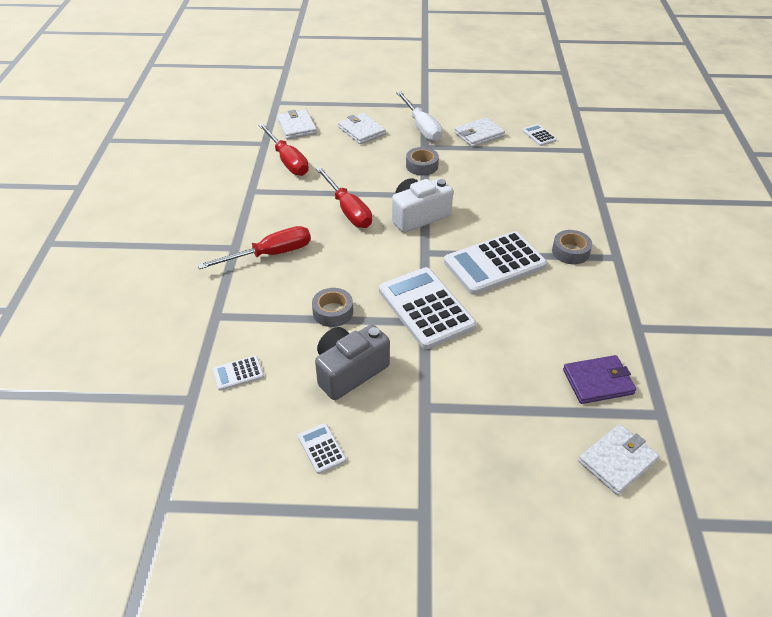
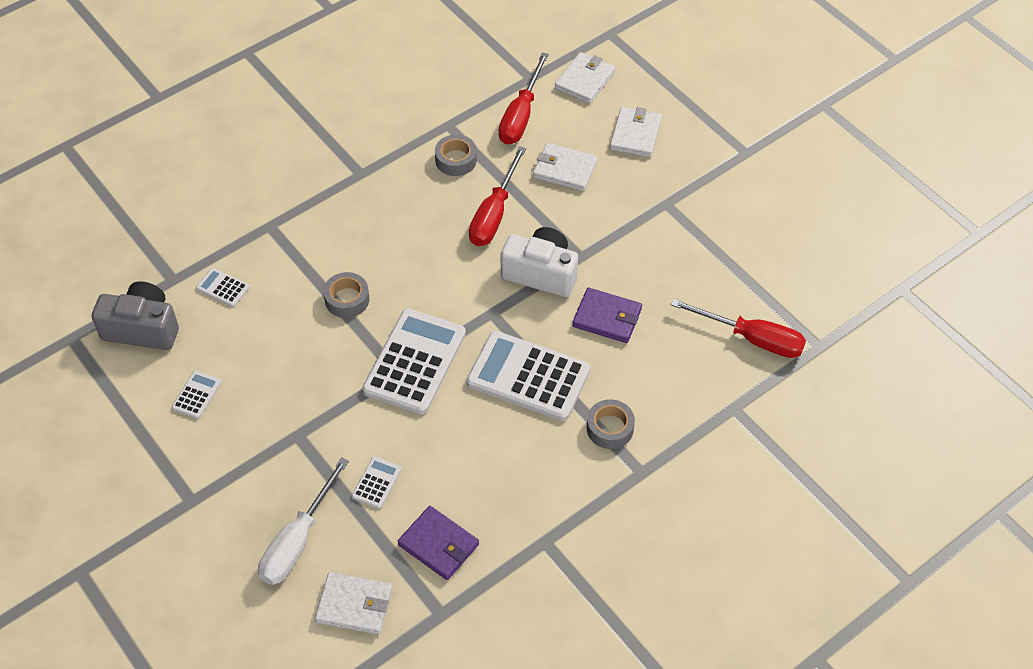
camera: 50 degrees right, 10 degrees up
red screwdriver [197,226,311,269] -> red screwdriver moved to [671,298,806,358]
grey camera [315,324,390,400] -> grey camera moved to [92,281,179,350]
white screwdriver [396,91,442,142] -> white screwdriver moved to [258,457,349,585]
grey tape [406,147,439,176] -> grey tape moved to [435,134,477,176]
white wallet [454,117,505,147] -> white wallet moved to [533,143,598,191]
white calculator [522,124,557,146] -> white calculator moved to [352,456,402,509]
none -> purple wallet [572,288,642,343]

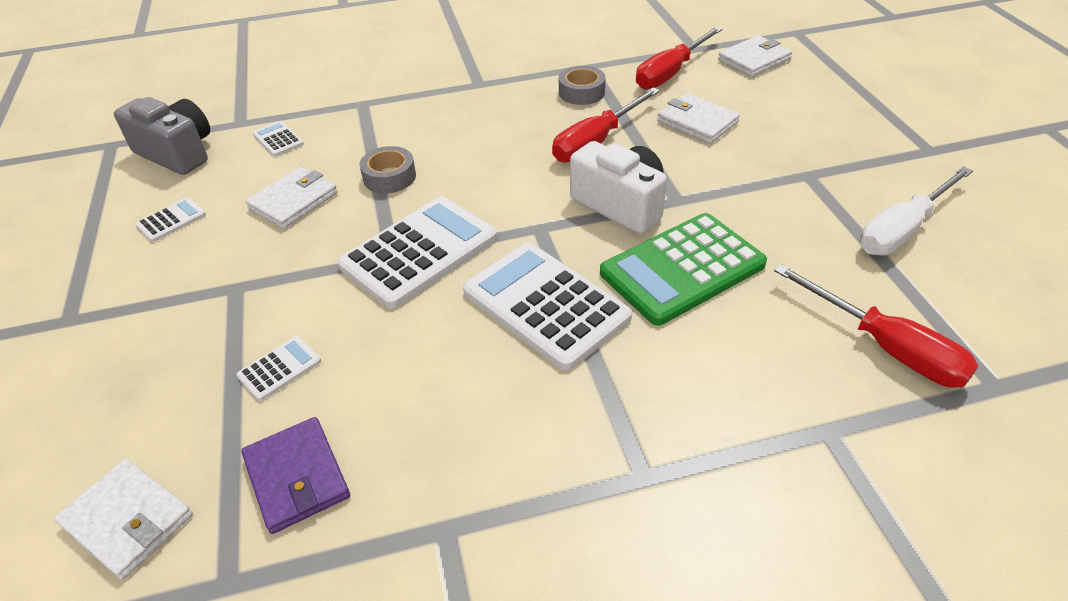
camera: 25 degrees right, 10 degrees down
white screwdriver [258,457,349,585] -> white screwdriver moved to [860,166,973,256]
purple wallet [572,288,642,343] -> green calculator [600,213,767,325]
grey tape [587,399,635,449] -> none
white wallet [610,107,662,157] -> white wallet moved to [245,167,338,229]

